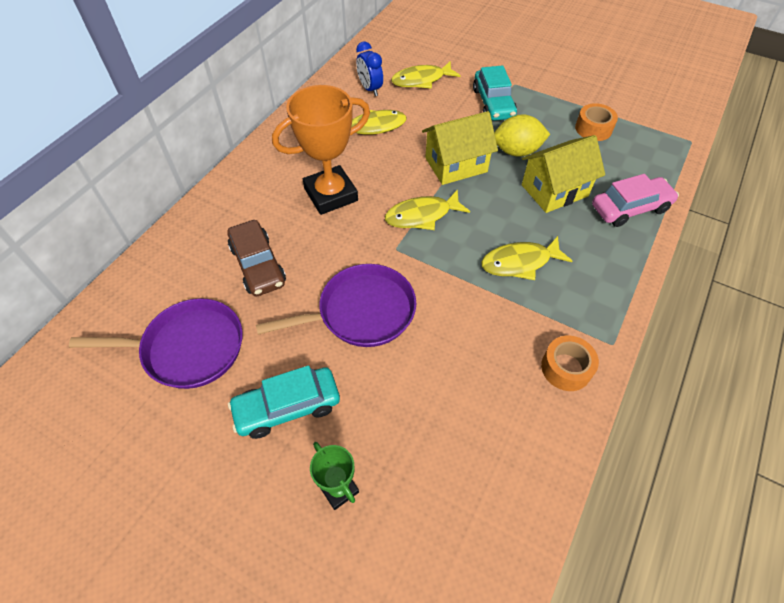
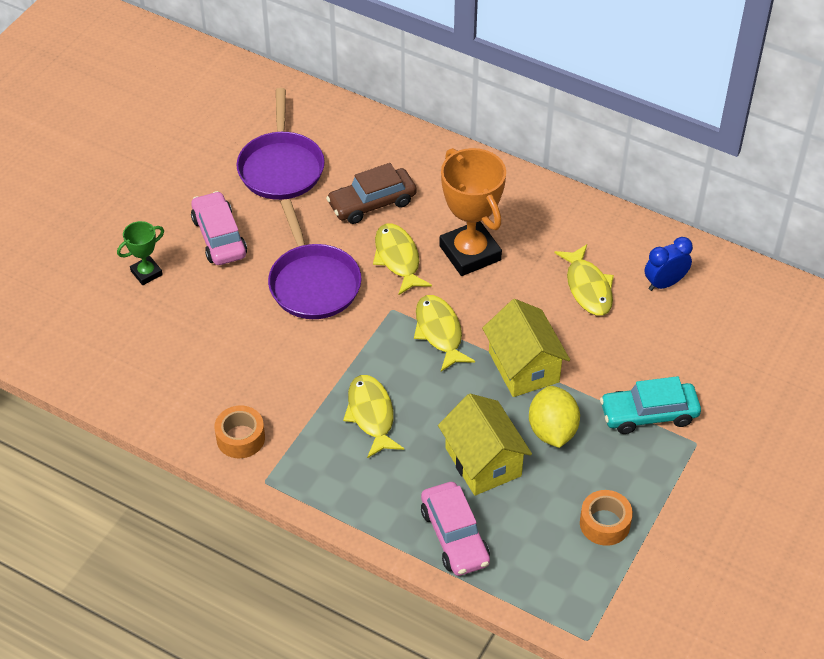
camera: 90 degrees right, 5 degrees down
turquoise car [228,365,340,439] -> pink car [191,191,247,265]
yellow fish [391,61,461,89] -> yellow fish moved to [373,223,432,295]

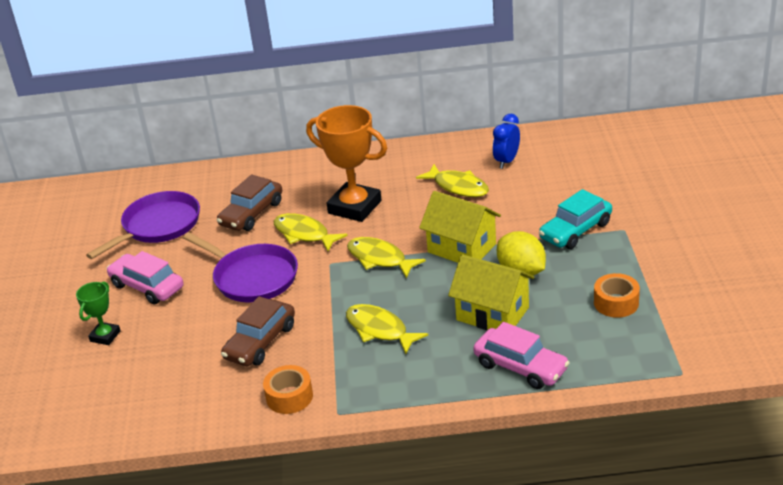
camera: 30 degrees left, 15 degrees down
purple pan [236,88,325,200] -> purple pan turned 105 degrees counterclockwise [86,191,200,259]
none -> brown car [221,296,295,366]

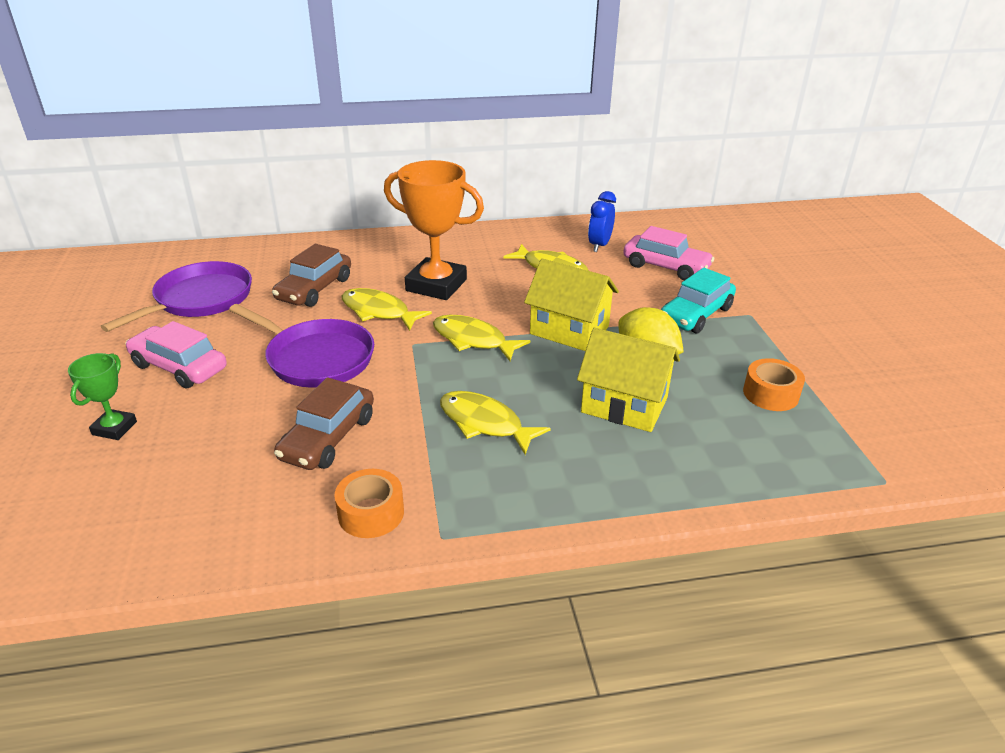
camera: 10 degrees left, 0 degrees up
pink car [473,322,570,389] -> pink car moved to [623,226,714,281]

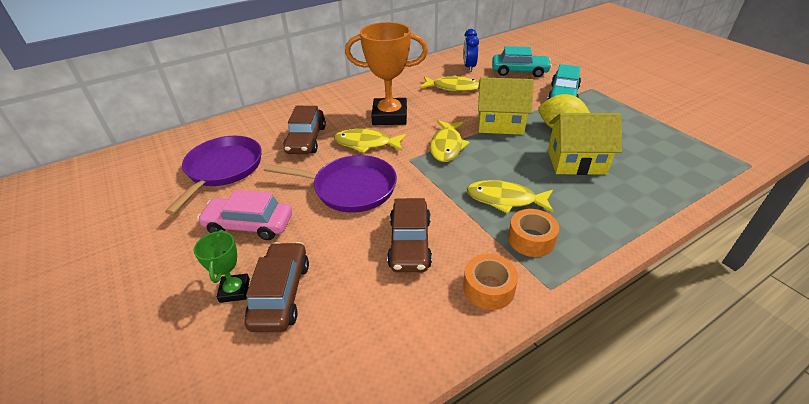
camera: 20 degrees left, 5 degrees up
yellow fish [433,315,530,361] -> yellow fish turned 90 degrees counterclockwise [430,120,470,162]
pink car [623,226,714,281] -> turquoise car [492,46,552,77]
orange tape [743,358,805,411] -> orange tape moved to [508,209,559,257]
none -> brown car [245,242,309,332]

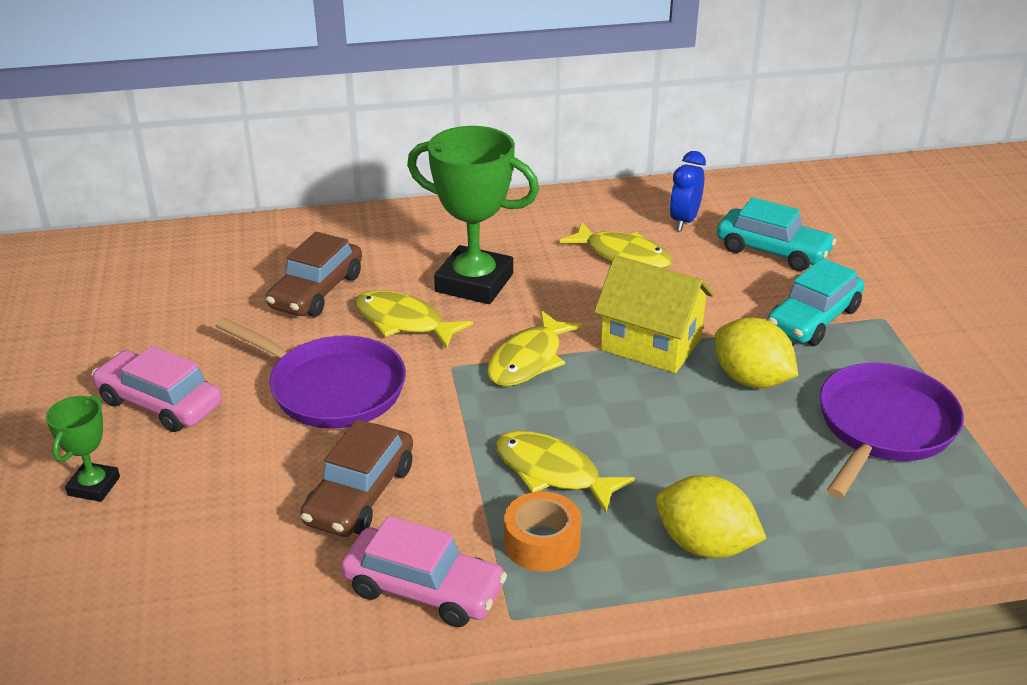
camera: 20 degrees right, 5 degrees down
purple pan [165,136,262,215] -> purple pan moved to [820,363,964,498]
brown car [245,242,309,332] -> none
orange trophy [345,22,428,125] -> green trophy [407,126,539,304]
orange tape [463,254,518,310] -> pink car [341,516,507,627]
yellow house [548,113,622,175] -> none
none -> yellow lemon [656,475,767,558]

